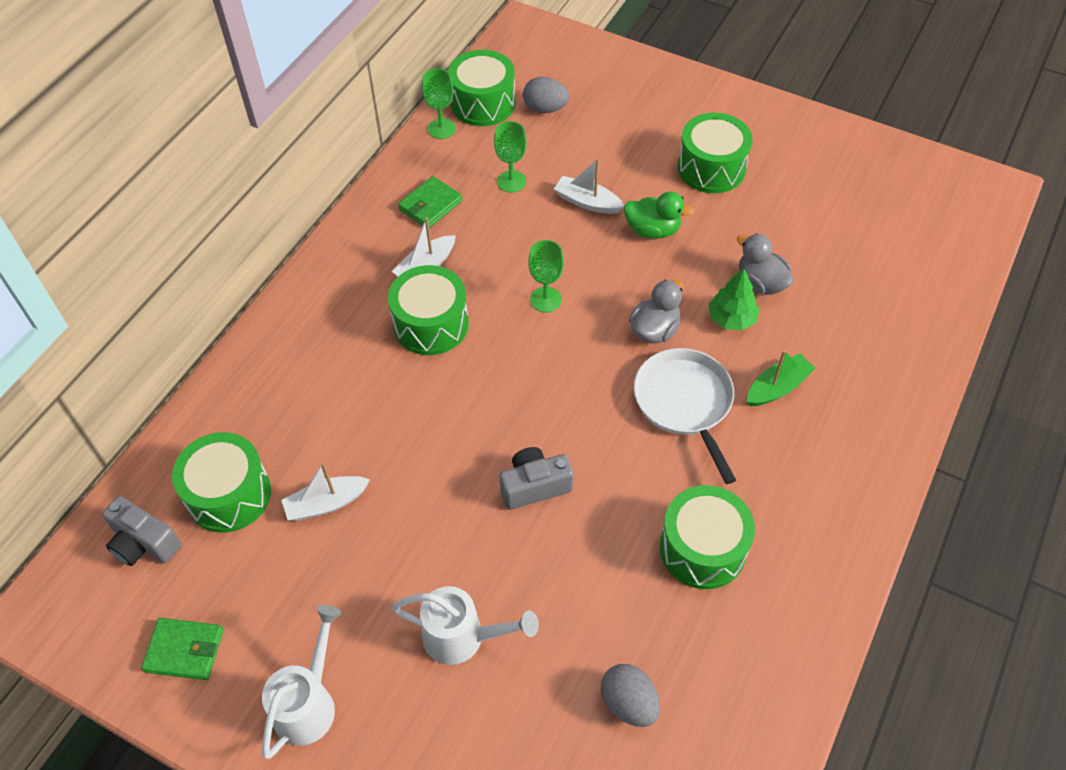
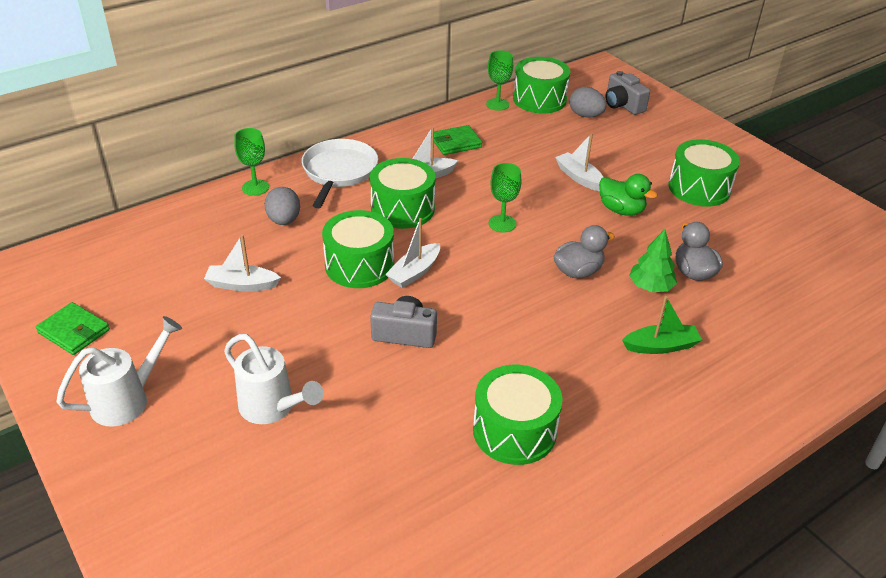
camera: 25 degrees right, 15 degrees down
grey camera [102,496,181,566] -> grey camera moved to [605,71,650,115]
green drum [172,432,271,533] -> green drum moved to [322,210,394,288]
green goblet [494,121,527,192] -> green goblet moved to [234,128,269,196]
grey egg [601,664,660,727] -> grey egg moved to [264,187,300,225]
white pan [634,348,736,484] -> white pan moved to [302,139,378,208]
none -> white boat [385,218,440,288]

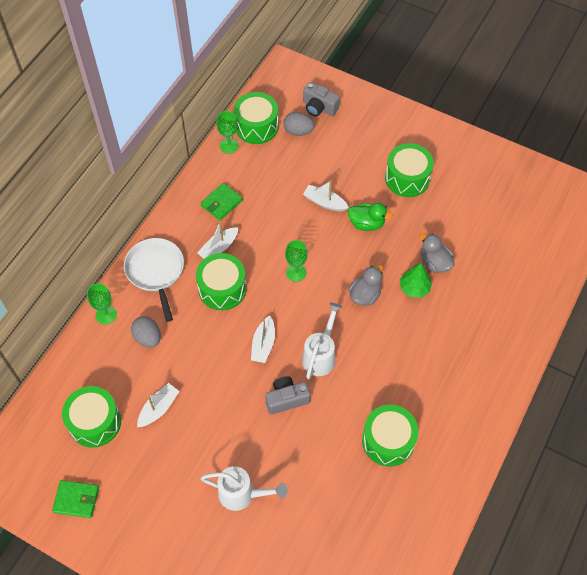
camera: 25 degrees left, 20 degrees up
white watering can [56,316,182,427] -> white watering can moved to [302,302,342,379]
white boat [204,234,281,292] -> white boat turned 150 degrees clockwise [137,383,180,427]
green drum [322,210,394,288] -> green drum moved to [62,386,121,448]
green boat [622,296,702,354] -> none

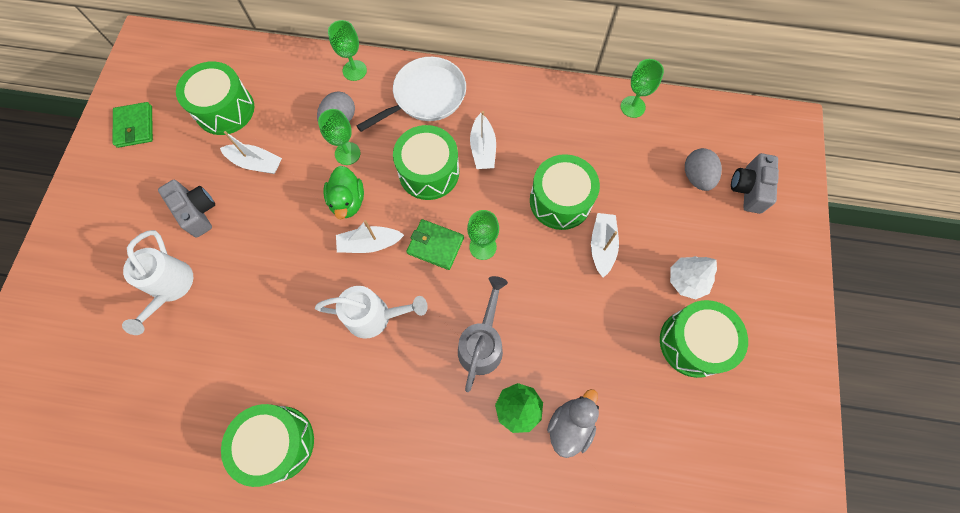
camera: 70 degrees right, 10 degrees up
white boat [197,222,238,259] -> white boat turned 120 degrees counterclockwise [470,111,496,169]
green wallet [201,183,243,220] -> green wallet moved to [406,219,464,270]
green drum [234,92,279,144] -> green drum moved to [530,154,600,230]
grey camera [265,376,311,415] -> grey camera moved to [158,180,215,238]
green duck [348,203,393,231] -> green duck moved to [323,166,364,219]
grey duck [349,265,384,306] -> grey watering can [458,276,508,392]
none -> green goblet [318,109,360,165]
none -> white tree [670,256,717,299]

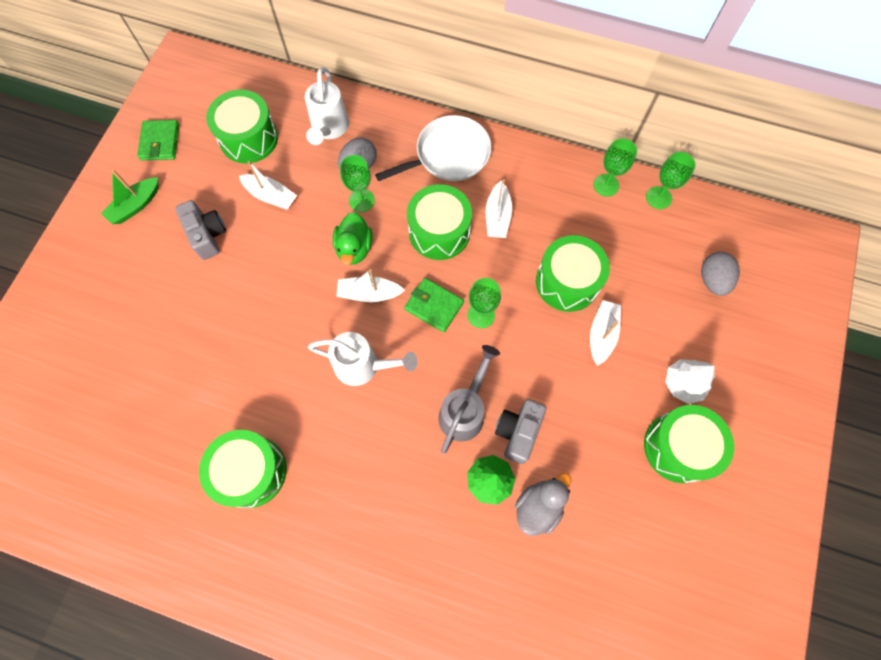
camera: 10 degrees right, 0 degrees up
white watering can [122,230,193,335] -> white watering can moved to [305,67,349,145]
green goblet [328,20,367,81] -> green goblet moved to [594,138,637,197]
grey camera [731,153,779,214] -> grey camera moved to [495,399,546,464]
none -> green boat [101,169,159,224]

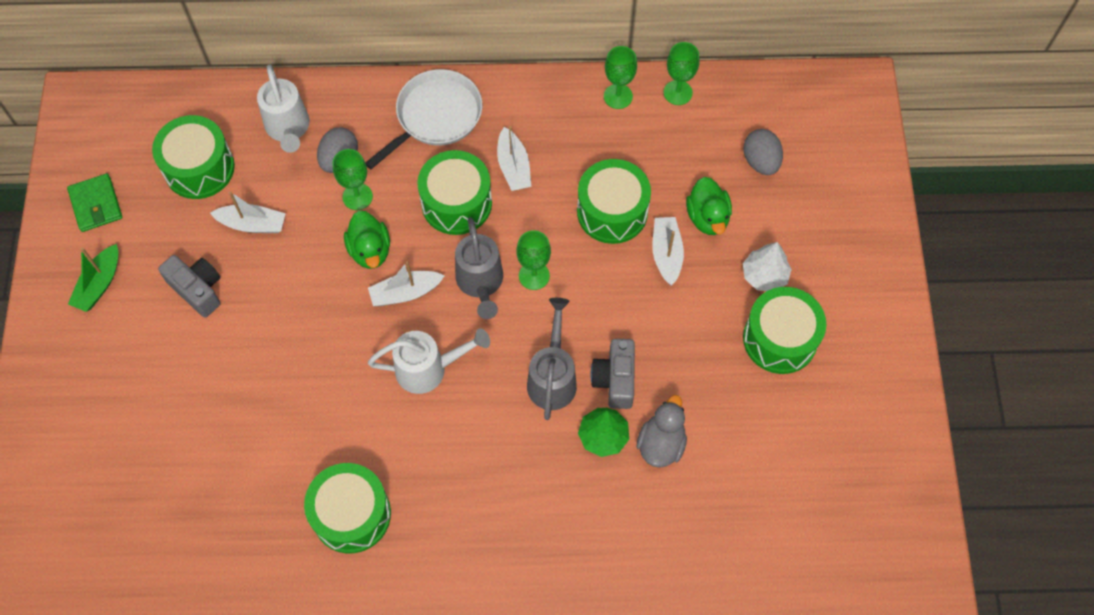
camera: 20 degrees left, 5 degrees down
green wallet [405,278,464,333] -> grey watering can [455,217,503,319]
none -> green duck [686,177,732,235]

